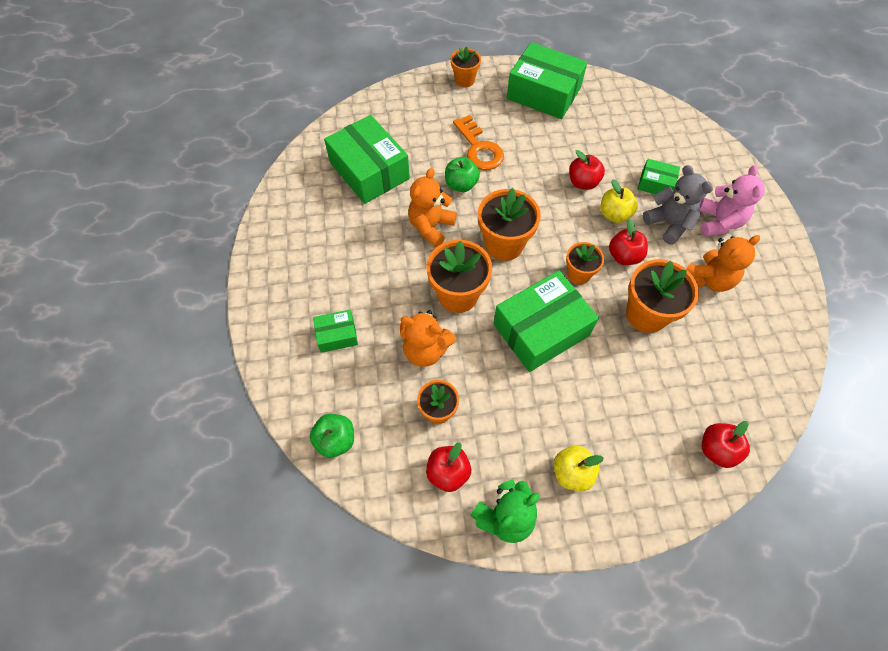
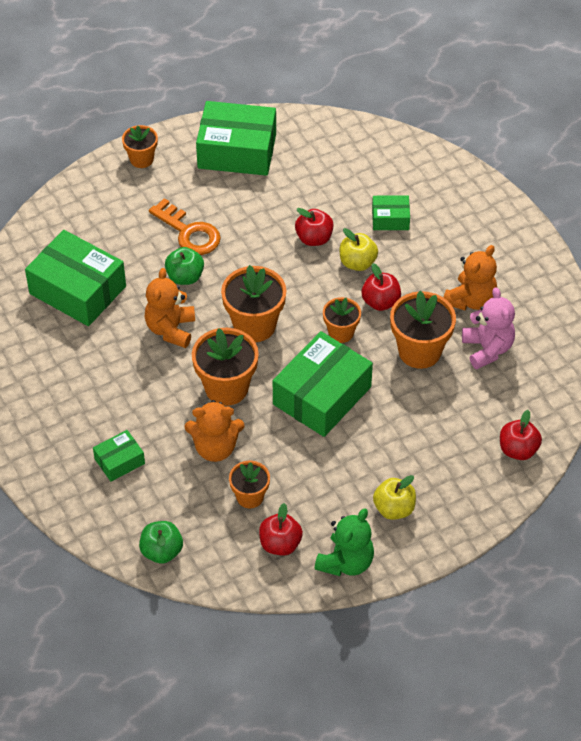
camera: 20 degrees left, 10 degrees down
grey teddy bear [643,165,713,244] -> none
pink teddy bear [699,165,765,237] -> pink teddy bear moved to [462,287,515,369]

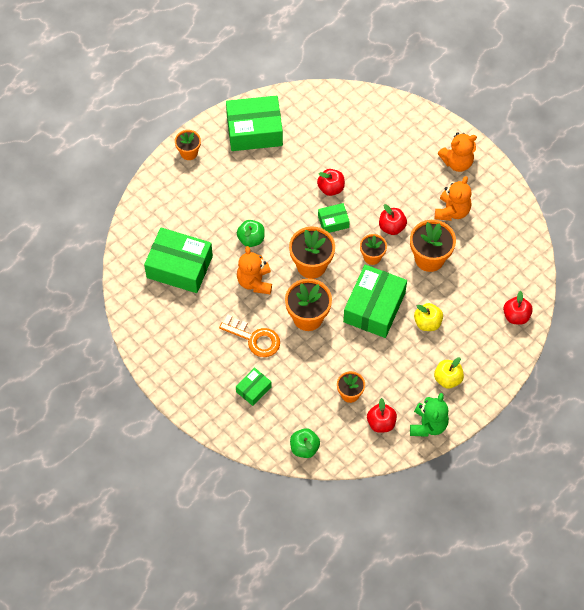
camera: 15 degrees left, 10 degrees up
orange key [149,198,221,255] -> orange key moved to [219,315,280,357]
orange teddy bear [185,400,244,462] -> orange teddy bear moved to [438,132,477,172]
yellow apple [340,228,378,271] -> yellow apple moved to [414,303,443,331]
green box [372,195,410,230] -> green box moved to [318,203,350,233]
pink teddy bear [462,287,515,369] -> none

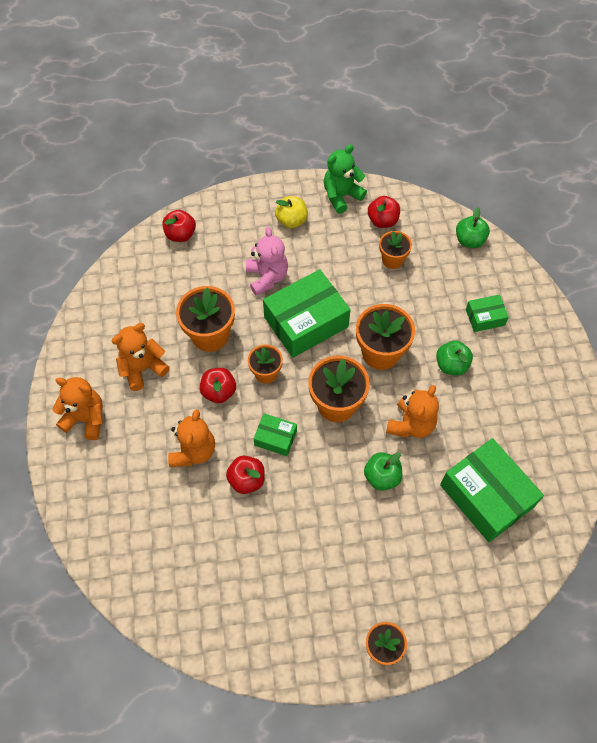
camera: 145 degrees left, 0 degrees up
orange key [219,315,280,357] -> green apple [436,340,473,375]
green box [226,95,283,151] -> none
yellow apple [414,303,443,331] -> pink teddy bear [246,227,288,295]
none -> orange teddy bear [168,409,215,467]

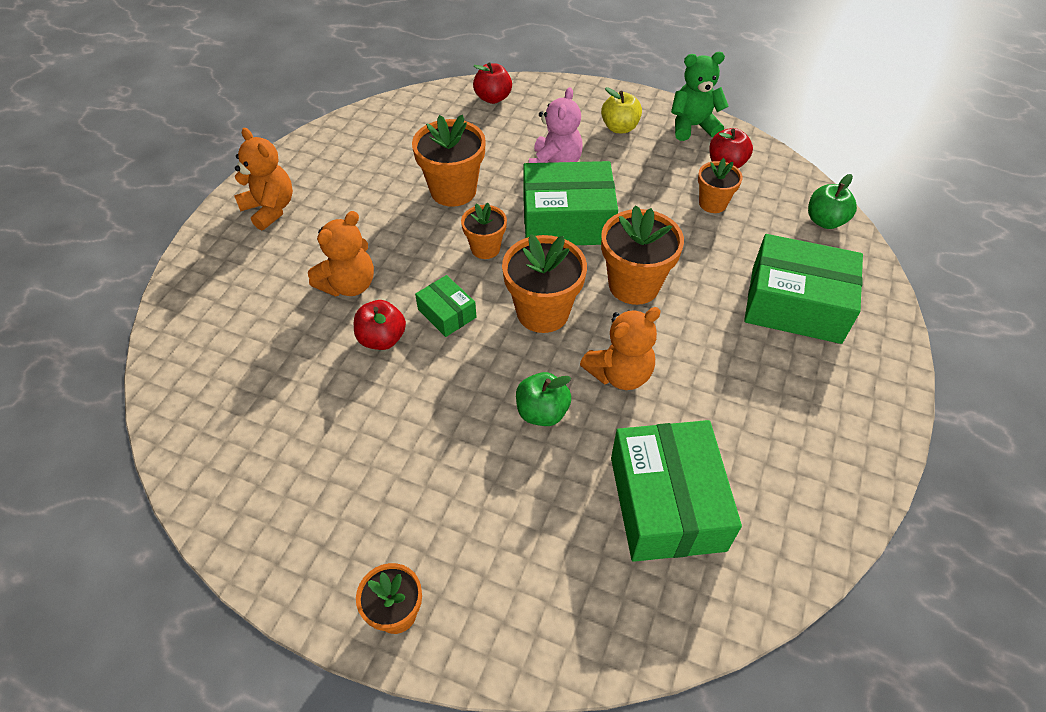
camera: 30 degrees right, 10 degrees down
orange teddy bear [112,323,170,391] -> none
red apple [200,368,236,403] -> none
green apple [436,340,473,375] -> none
green box [466,295,509,332] -> green box [744,234,863,344], size x2.03

